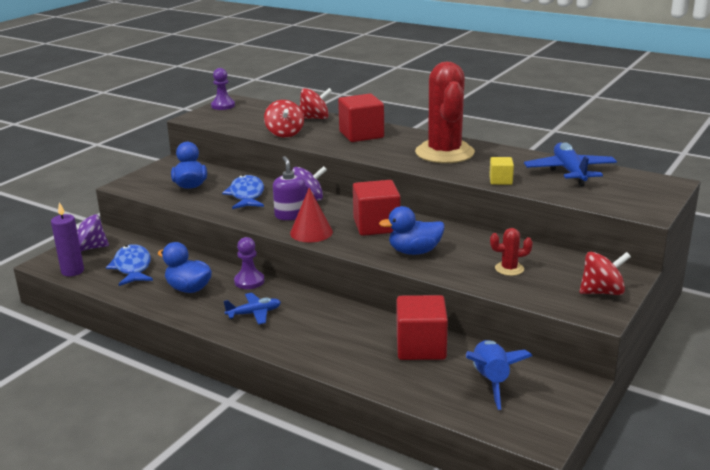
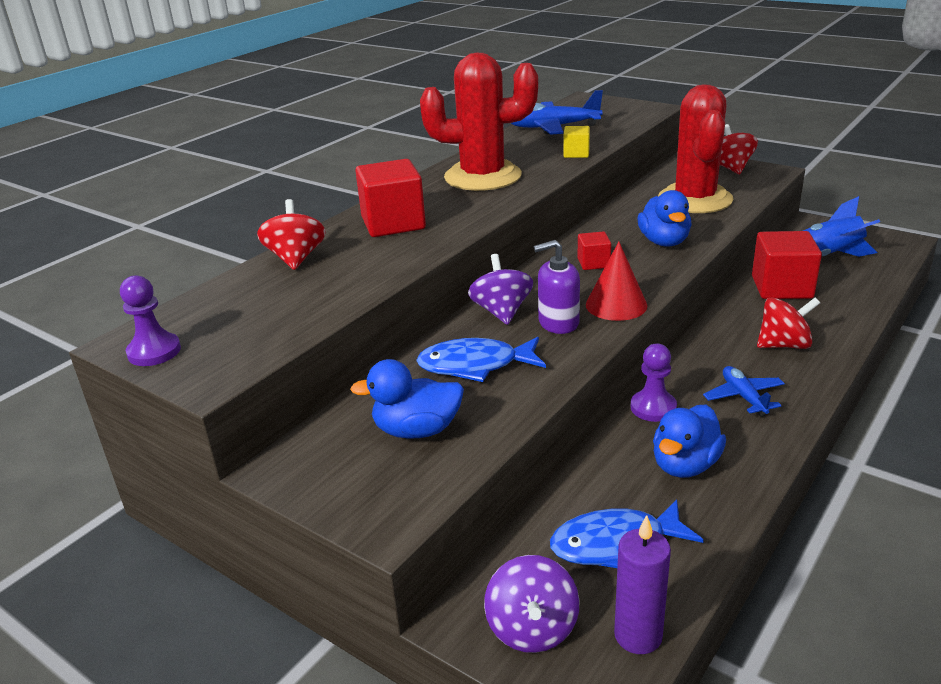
camera: 85 degrees left, 5 degrees up
red spinning top [264,100,304,138] -> red spinning top moved to [757,297,820,349]
red cube [353,180,401,236] -> red cube [578,231,611,270], size x0.52
red cactus [490,228,533,276] -> red cactus [658,84,733,213], size x2.43

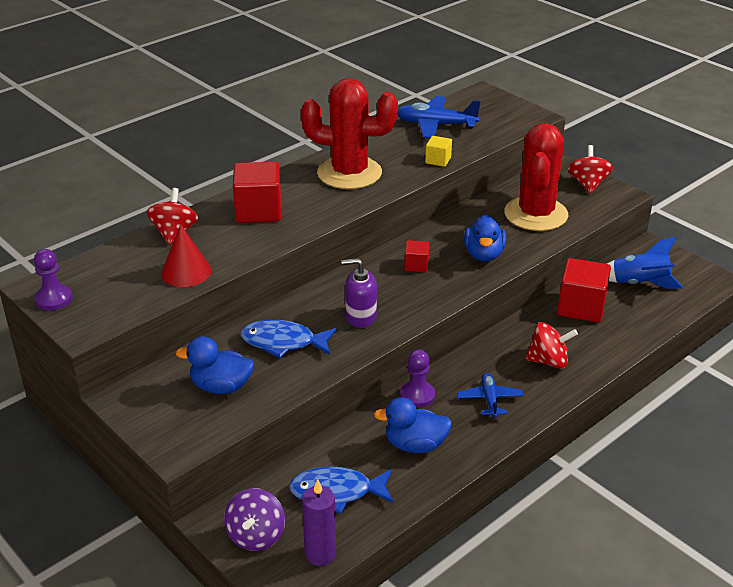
camera: 10 degrees right, 5 degrees up
purple spinning top [468,254,533,325] -> none
red cone [586,242,647,321] -> red cone moved to [161,224,212,287]
blue duck [653,405,726,478] -> blue duck turned 45 degrees clockwise [374,397,452,453]

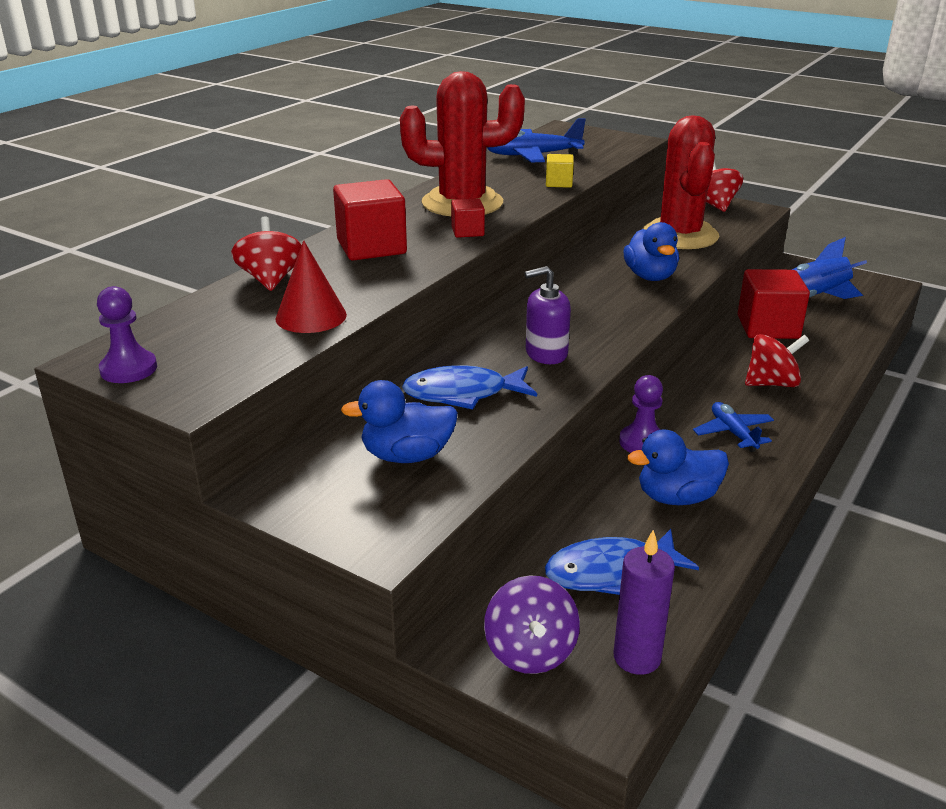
camera: 15 degrees left, 5 degrees down
red cube [404,240,430,273] -> red cube moved to [451,198,485,238]

